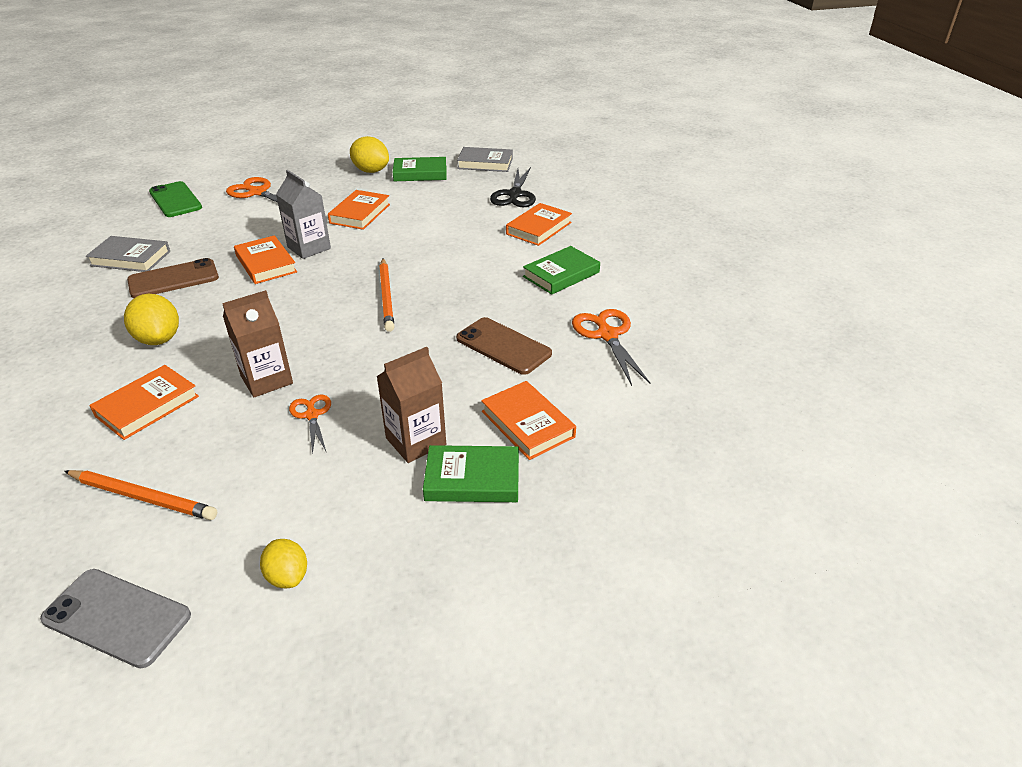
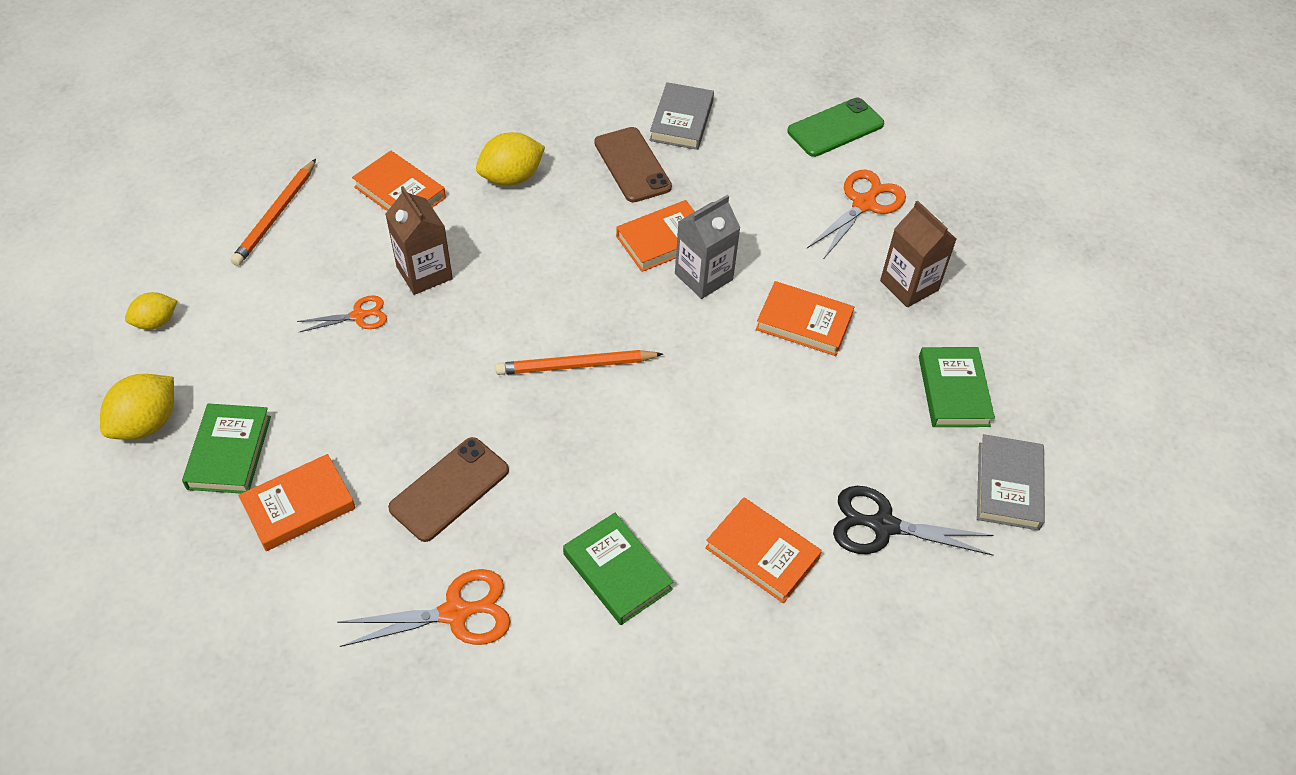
camera: 90 degrees right, 15 degrees up
grey phone [40,569,191,668] -> none
yellow lemon [350,136,389,173] -> yellow lemon moved to [100,374,174,440]
brown carton [376,347,446,463] -> brown carton moved to [880,200,957,307]

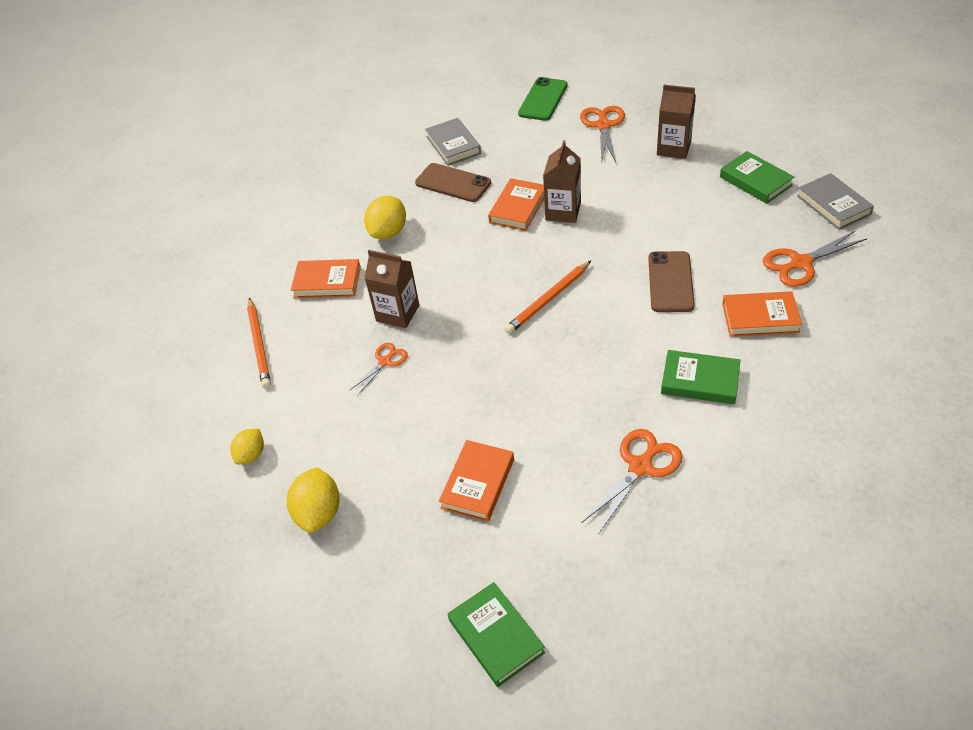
camera: 30 degrees left, 5 degrees down
green book [182,403,271,494] -> green book moved to [448,582,545,687]
brown phone [388,437,509,542] -> brown phone moved to [648,251,695,312]
grey carton [675,195,740,299] -> brown carton [543,140,581,223]
orange book [756,281,854,356] -> none
black scissors [833,486,994,556] -> orange scissors [763,230,867,287]

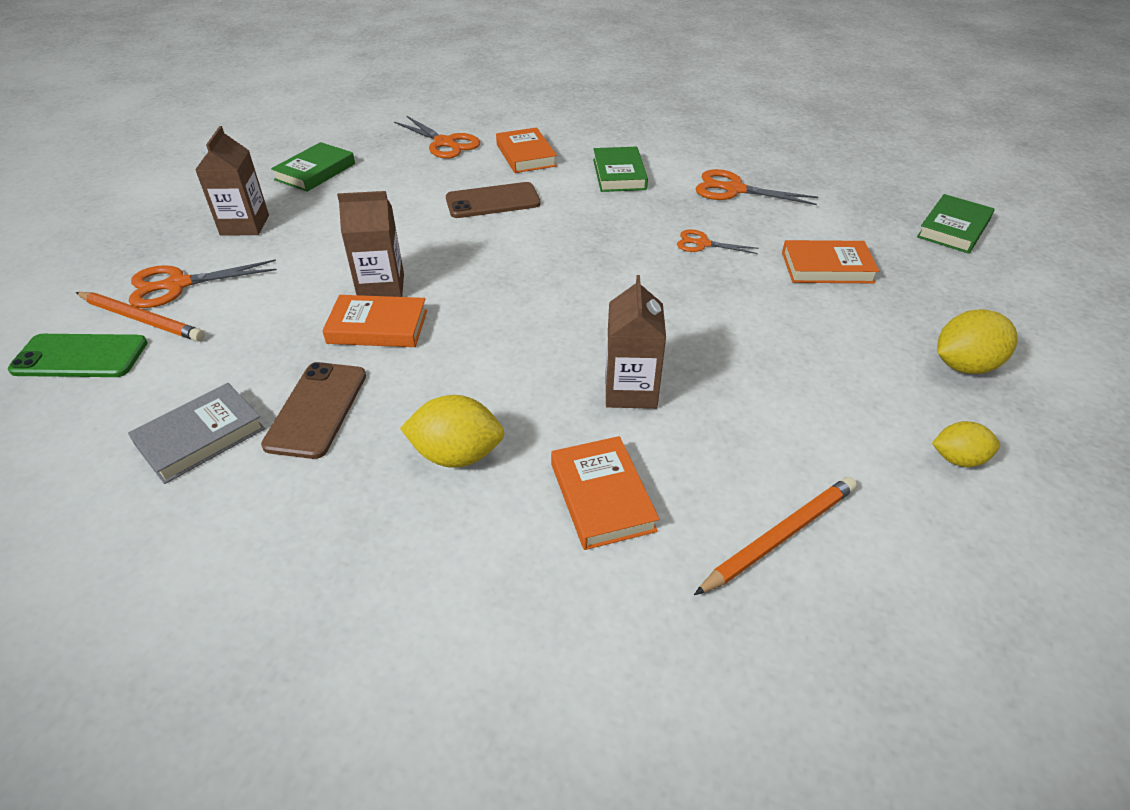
camera: 115 degrees left, 5 degrees down
orange scissors [350,343,408,395] -> orange scissors moved to [677,229,759,254]
orange pencil [505,261,591,334] -> orange pencil moved to [75,292,205,342]
grey book [797,173,874,230] -> none

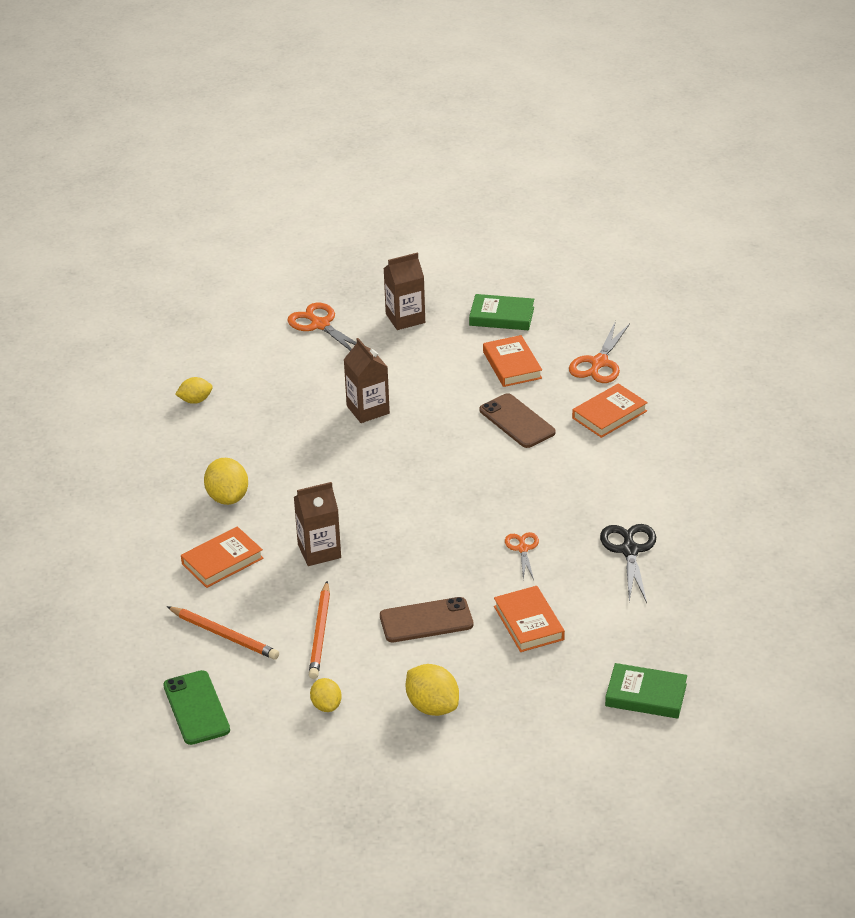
camera: 70 degrees right, 5 degrees down
green phone [8,334,148,377] -> green phone moved to [163,670,230,745]
orange pencil [75,292,205,342] -> orange pencil moved to [309,581,330,679]
grey book [128,383,265,484] -> yellow lemon [175,377,213,404]
brown phone [261,362,366,459] -> brown phone moved to [380,597,473,642]
orange book [322,295,427,347] -> orange book moved to [483,335,542,387]
green book [593,147,648,192] -> none
orange scissors [696,169,818,205] -> black scissors [600,524,656,603]

